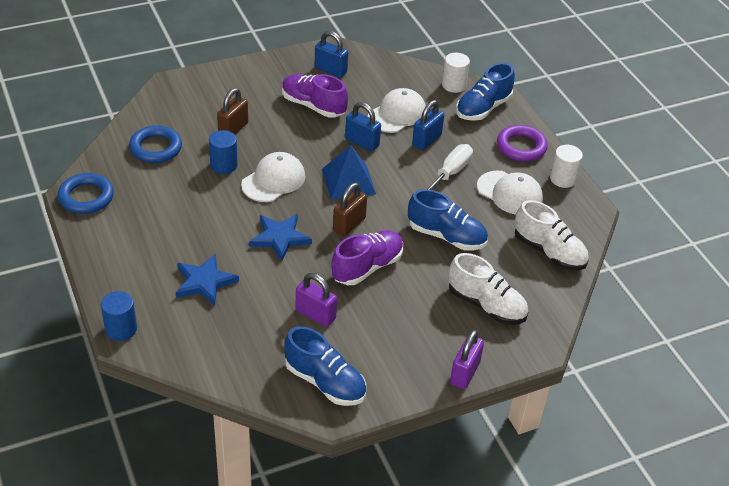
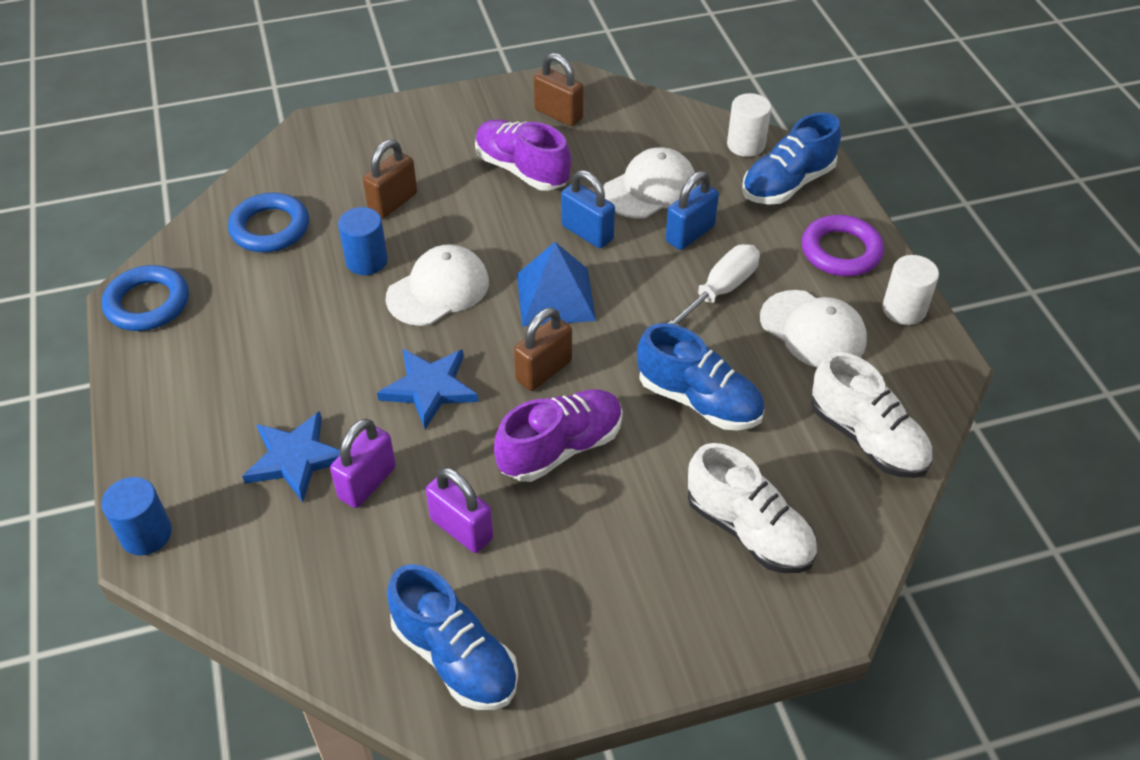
camera: 10 degrees right, 5 degrees up
blue padlock [315,31,348,78] -> brown padlock [534,53,584,126]
purple padlock [450,330,484,389] -> purple padlock moved to [330,419,396,508]

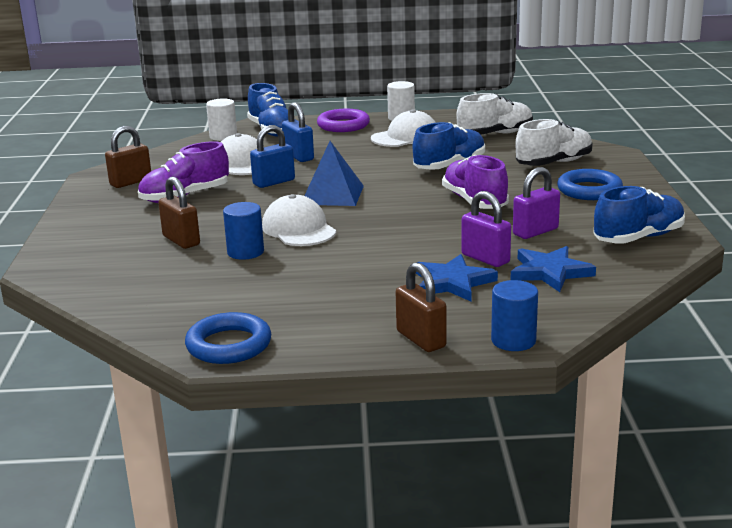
camera: 75 degrees left, 25 degrees down
blue ring [228,193,309,252] -> blue ring moved to [557,169,623,200]
blue star [377,349,478,429] -> blue star moved to [511,246,596,292]
brown padlock [514,308,572,391] -> brown padlock moved to [396,262,447,352]
white screwdriver [668,244,760,326] -> none

